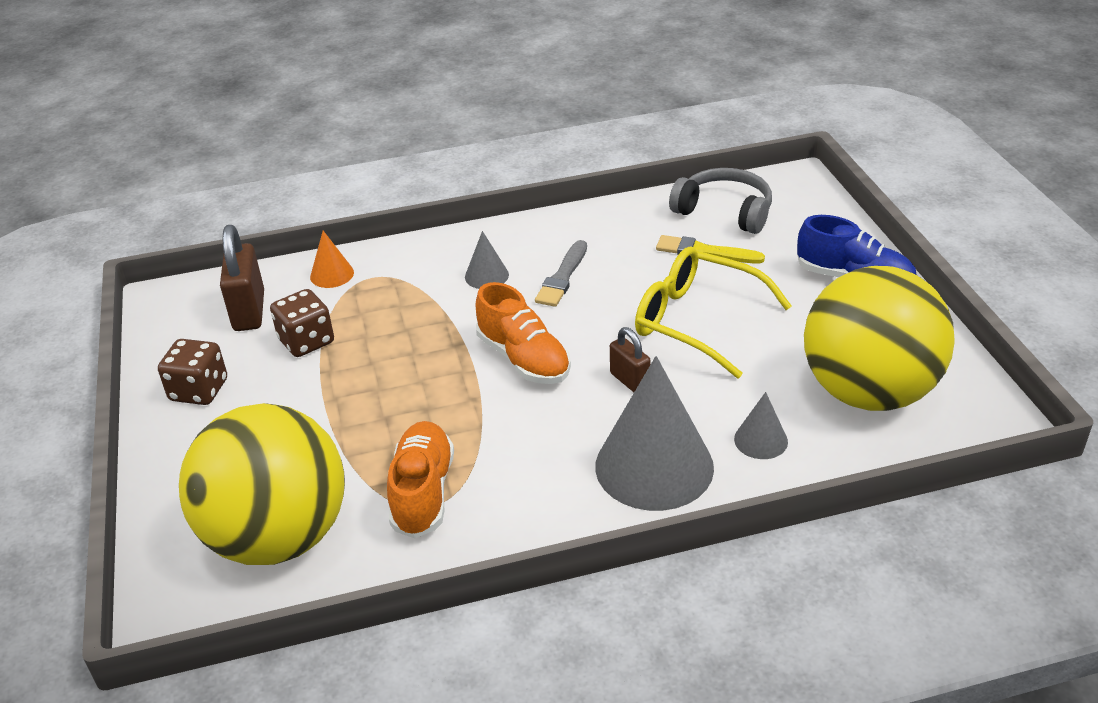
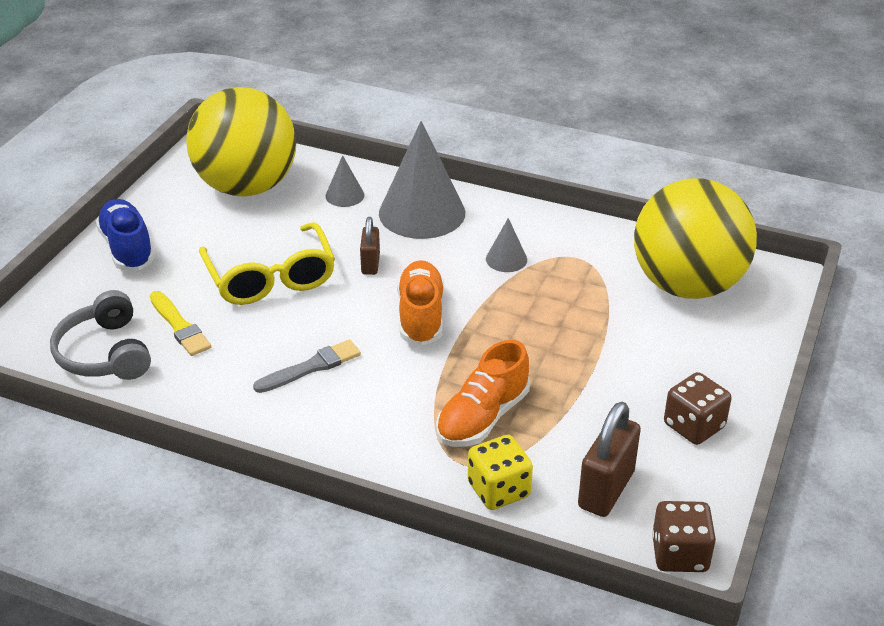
camera: 145 degrees left, 0 degrees up
brown dice [270,289,334,357] -> brown dice moved to [652,501,716,572]
orange cone [310,231,354,288] -> yellow dice [468,435,533,510]
orange shoe [387,421,454,538] -> orange shoe moved to [436,340,530,447]
grey cone [465,231,509,289] -> grey cone moved to [486,218,527,272]

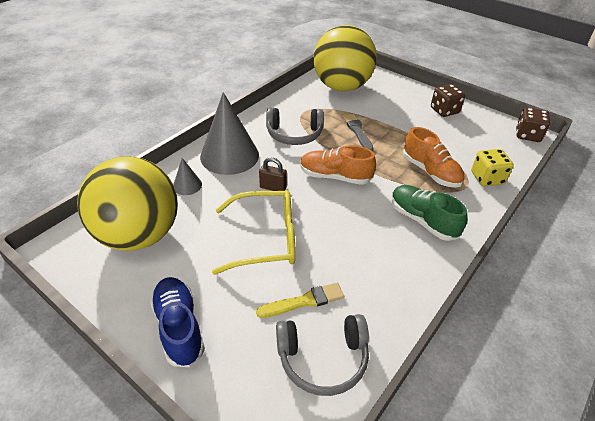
camera: 75 degrees left, 5 degrees up
blue shoe [96,199,155,271] -> blue shoe turned 75 degrees clockwise [150,277,205,367]
grey brush [253,339,361,393] -> grey brush moved to [343,114,374,151]
grey cone [486,218,527,272] -> grey headphones [266,108,324,145]
brown padlock [578,402,641,517] -> none
none -> green shoe [392,185,467,241]

